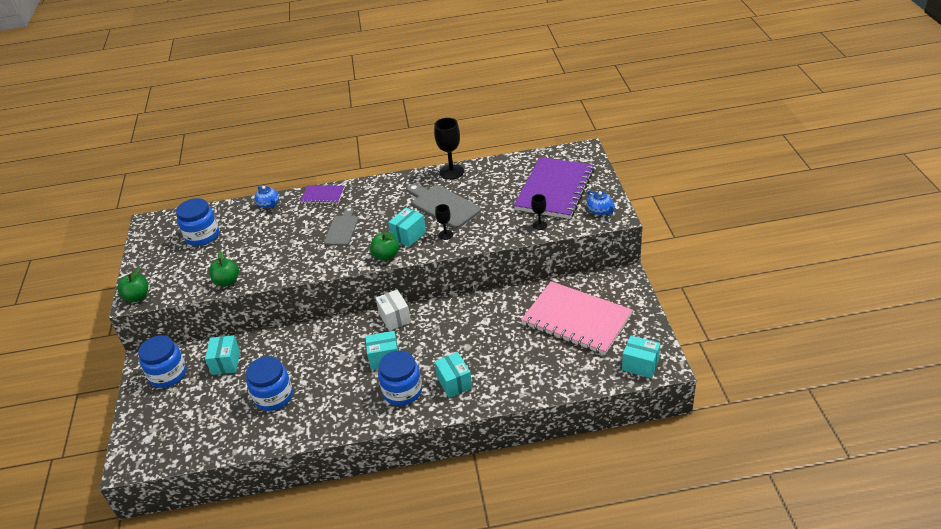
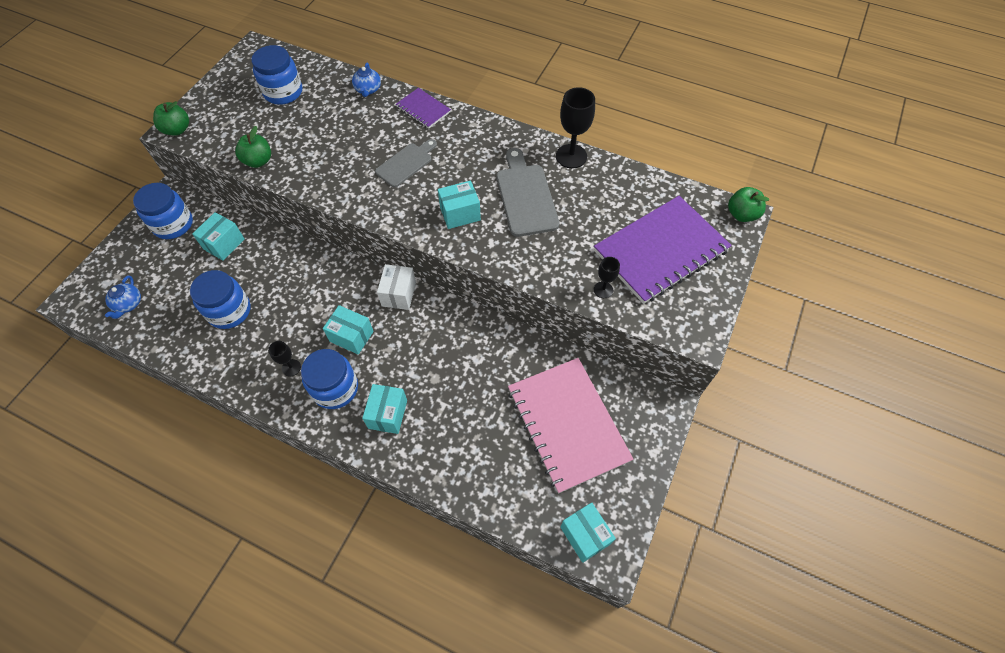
camera: 30 degrees right, 20 degrees up
green apple [370,233,399,261] -> green apple moved to [728,187,769,222]
black goblet [435,204,453,240] -> black goblet moved to [268,341,301,376]
blue teapot [587,190,615,215] -> blue teapot moved to [105,275,141,319]

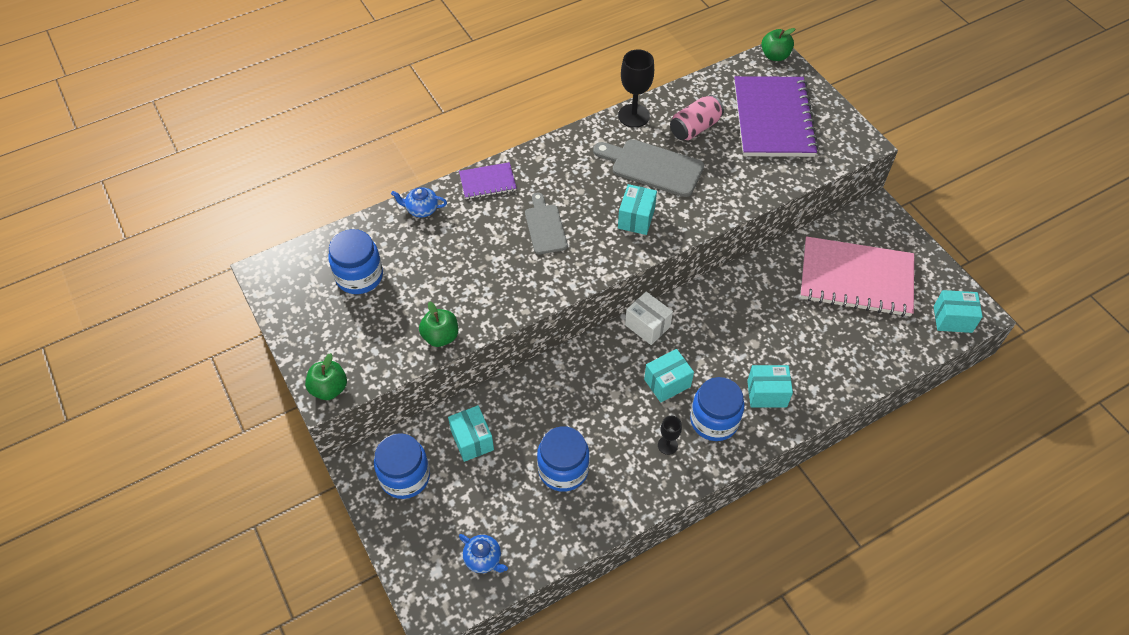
camera: 55 degrees left, 5 degrees down
blue teapot [352,63,381,97] -> blue teapot turned 150 degrees clockwise [391,187,447,217]
turquoise box [362,384,407,434] -> turquoise box turned 45 degrees counterclockwise [747,365,793,408]
black goblet [594,257,620,298] -> none
none -> pink can [670,95,724,140]

